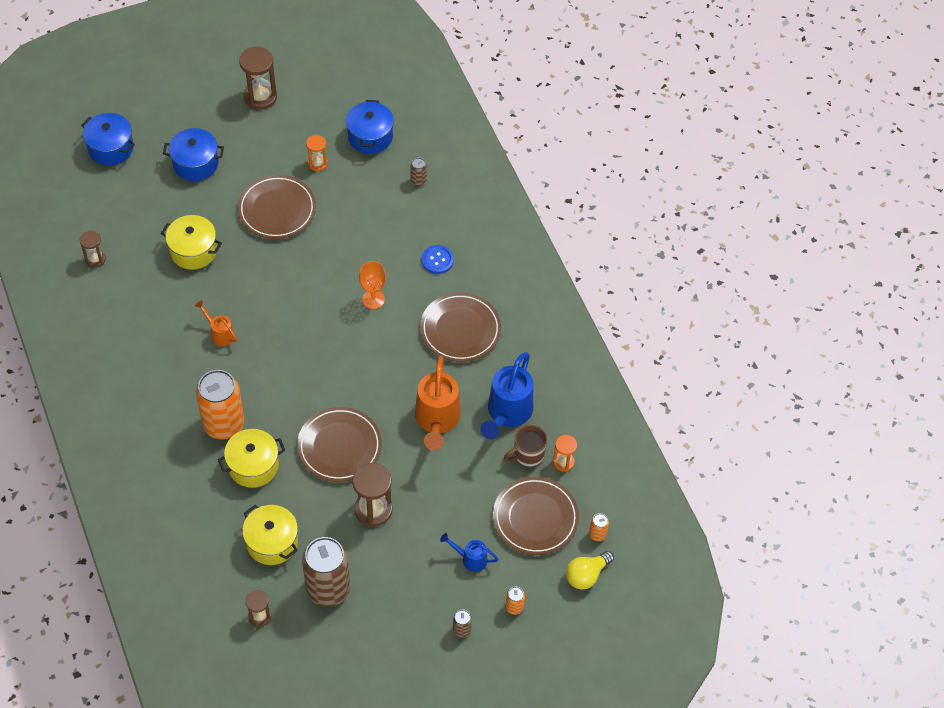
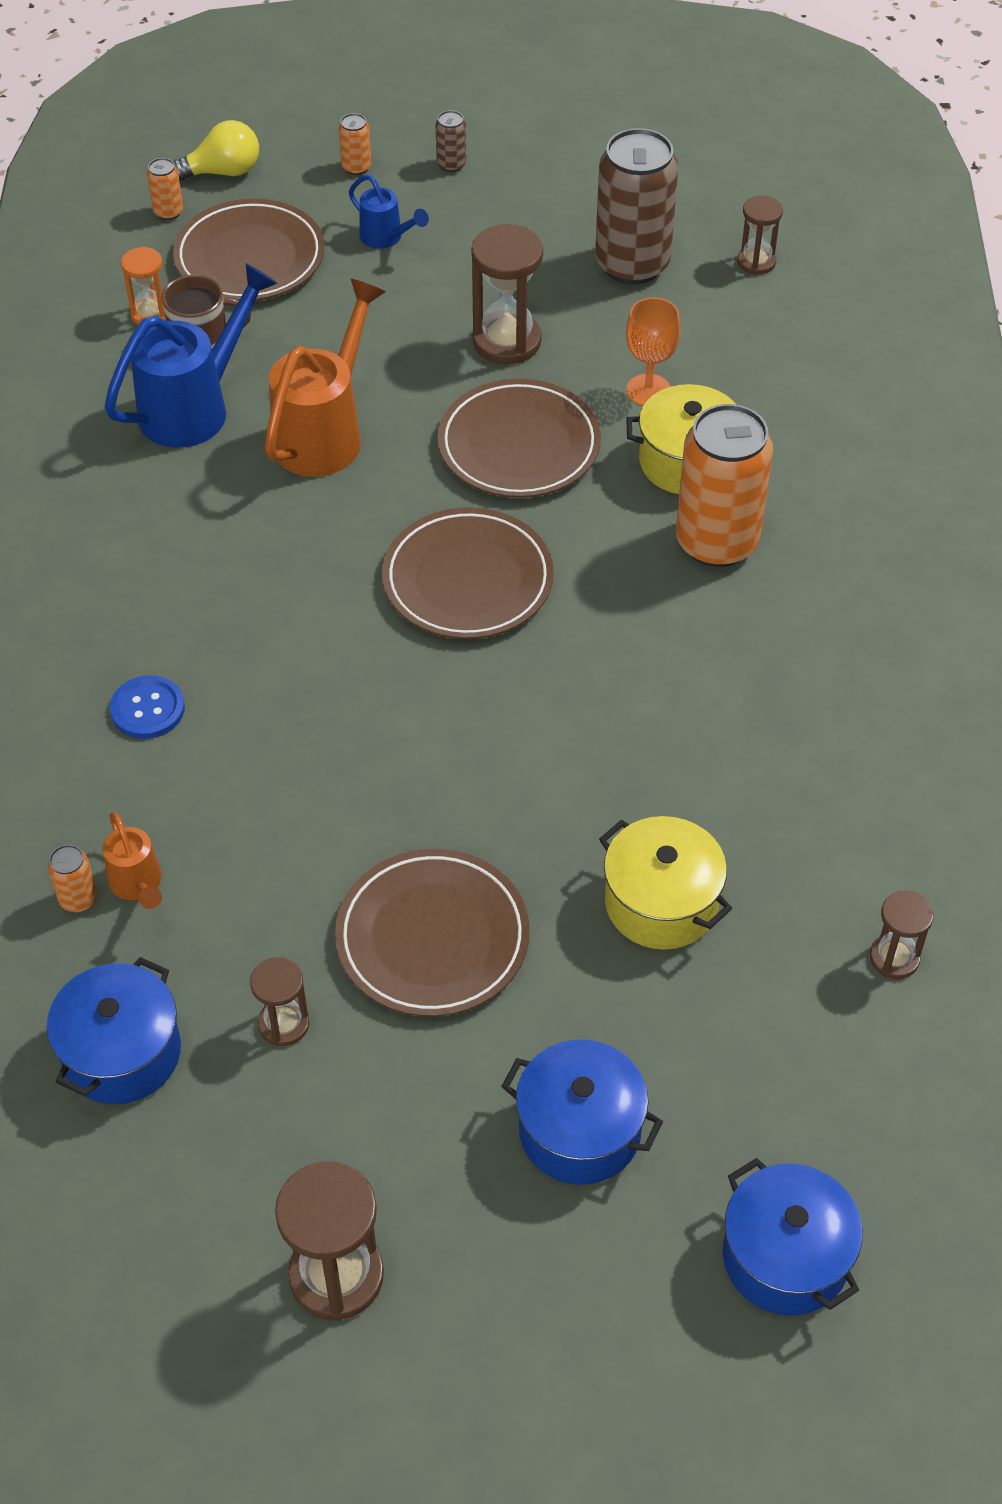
camera: 155 degrees left, 5 degrees down
orange watering can [195,300,237,346] -> orange watering can moved to [103,812,162,909]
yellow pot [242,505,298,565] -> none
orange hourglass [306,135,328,171] -> brown hourglass [250,957,309,1046]
orange goblet [359,261,386,309] -> orange goblet moved to [626,297,681,406]
brown can [411,158,427,186] -> orange can [48,845,97,912]
brown plate [420,292,501,362] -> brown plate moved to [382,507,554,639]

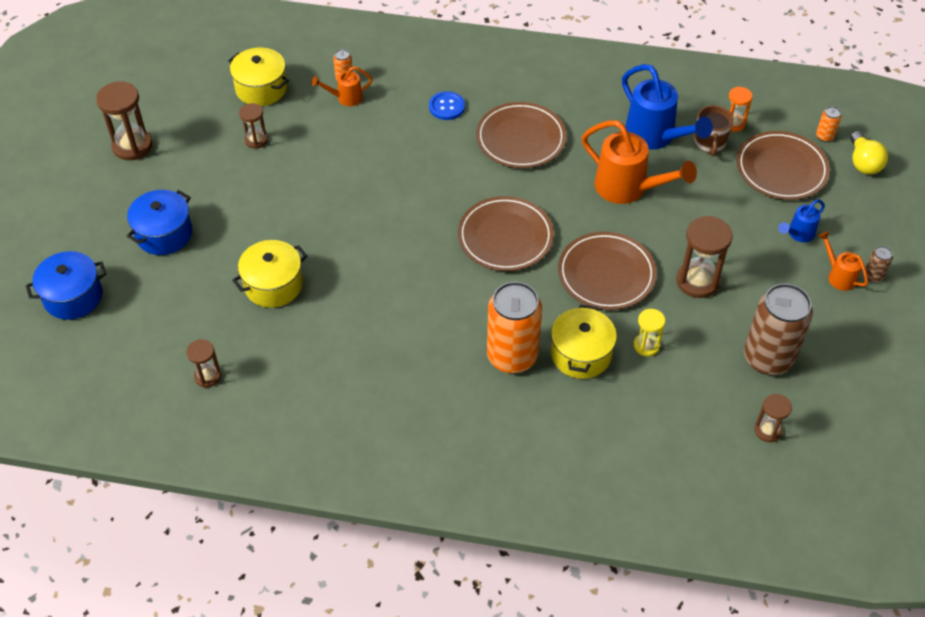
camera: 100 degrees right, 0 degrees up
blue pot [47,957,181,1104] -> yellow pot [228,47,289,106]
brown plate [335,849,530,1017] -> brown plate moved to [476,102,566,168]
orange can [339,113,371,175] -> none
orange goblet [626,297,681,406] -> yellow hourglass [633,309,665,356]
none -> orange watering can [818,231,868,291]

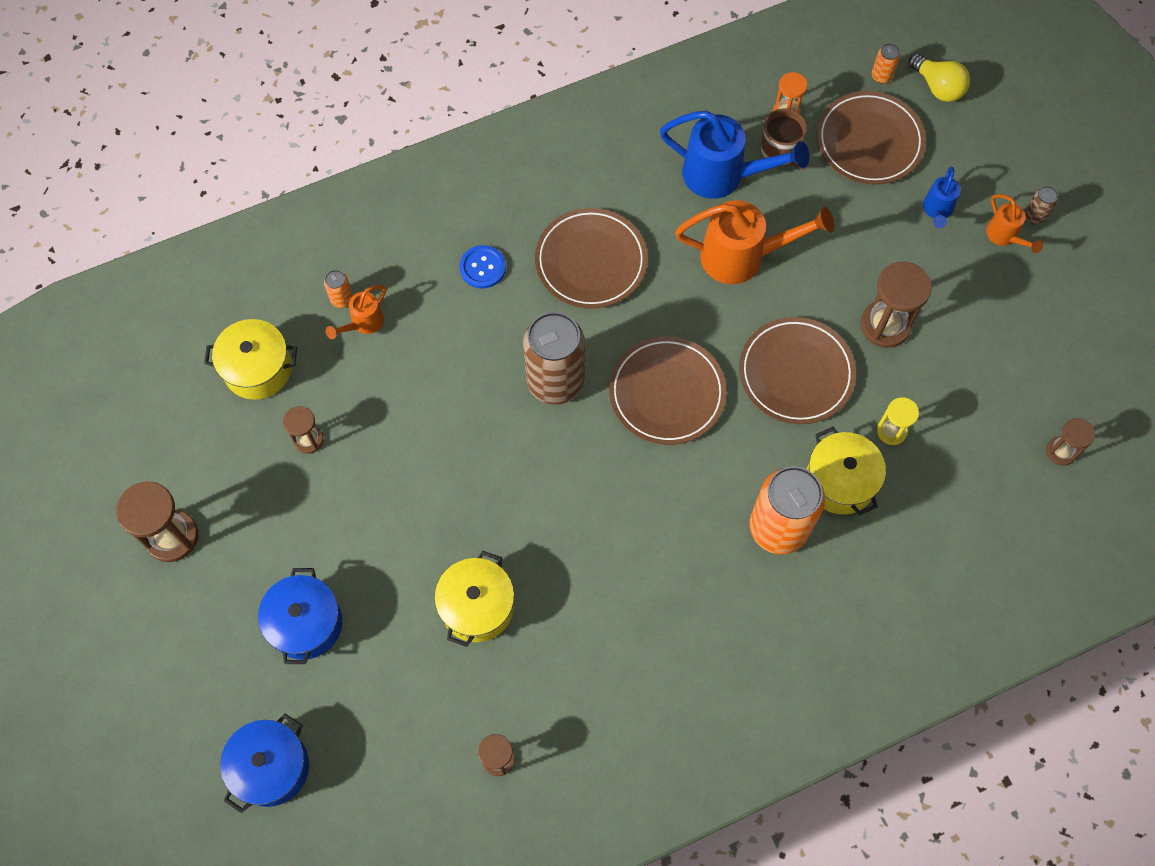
camera: 35 degrees left, 15 degrees up
brown can [744,283,813,375] -> brown can moved to [523,312,585,405]
orange watering can [818,231,868,291] -> orange watering can turned 135 degrees counterclockwise [986,194,1043,253]

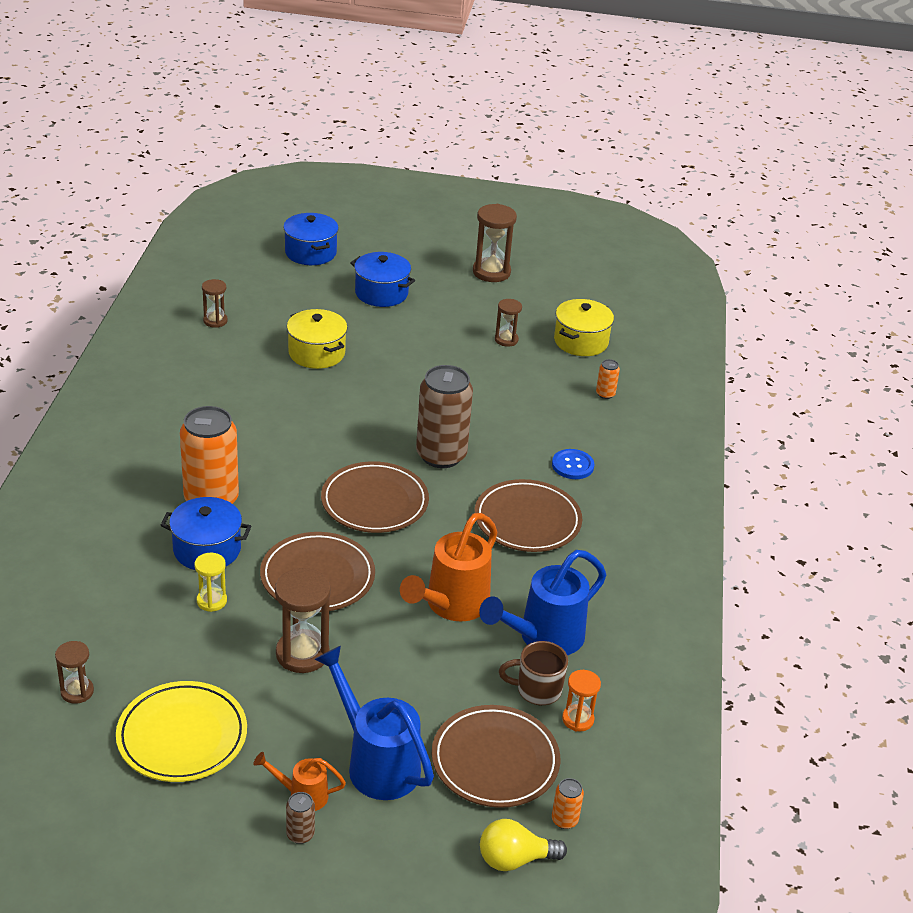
camera: 120 degrees right, 30 degrees down
orange watering can [326,285,387,339] -> none
yellow pot [807,427,886,515] -> blue pot [161,497,251,570]
blue watering can [923,167,961,228] -> blue watering can [314,646,434,800], size x1.94
none -> yellow plate [116,681,247,782]

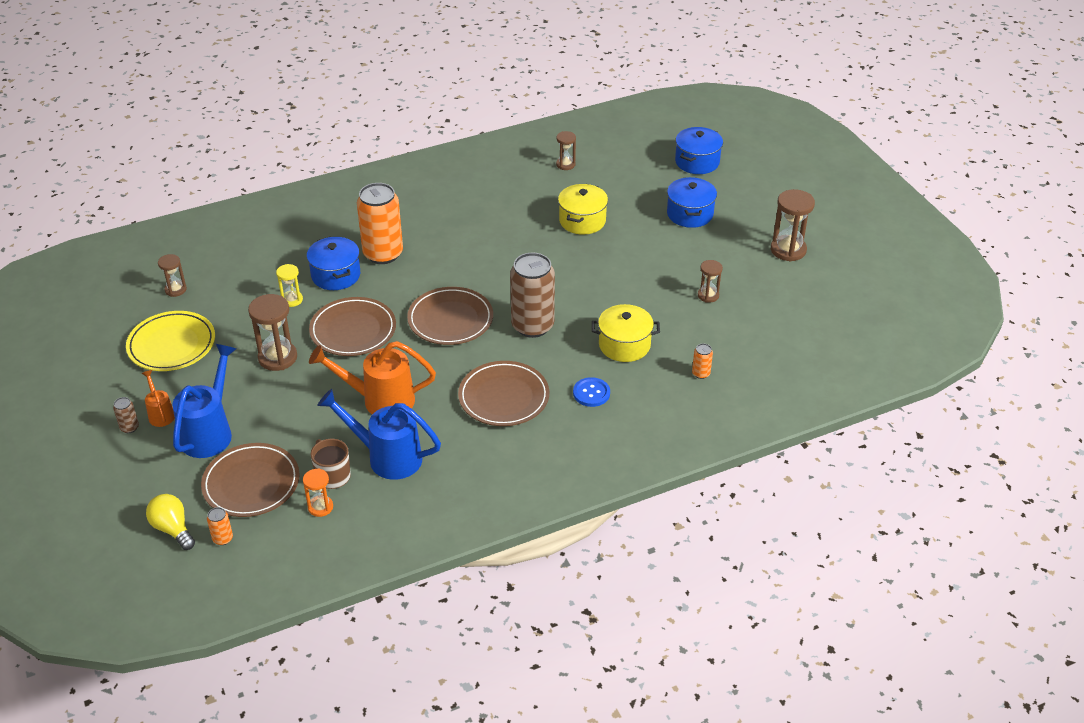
camera: 60 degrees right, 5 degrees up
yellow pot [554,299,614,356] -> yellow pot moved to [592,304,660,362]

